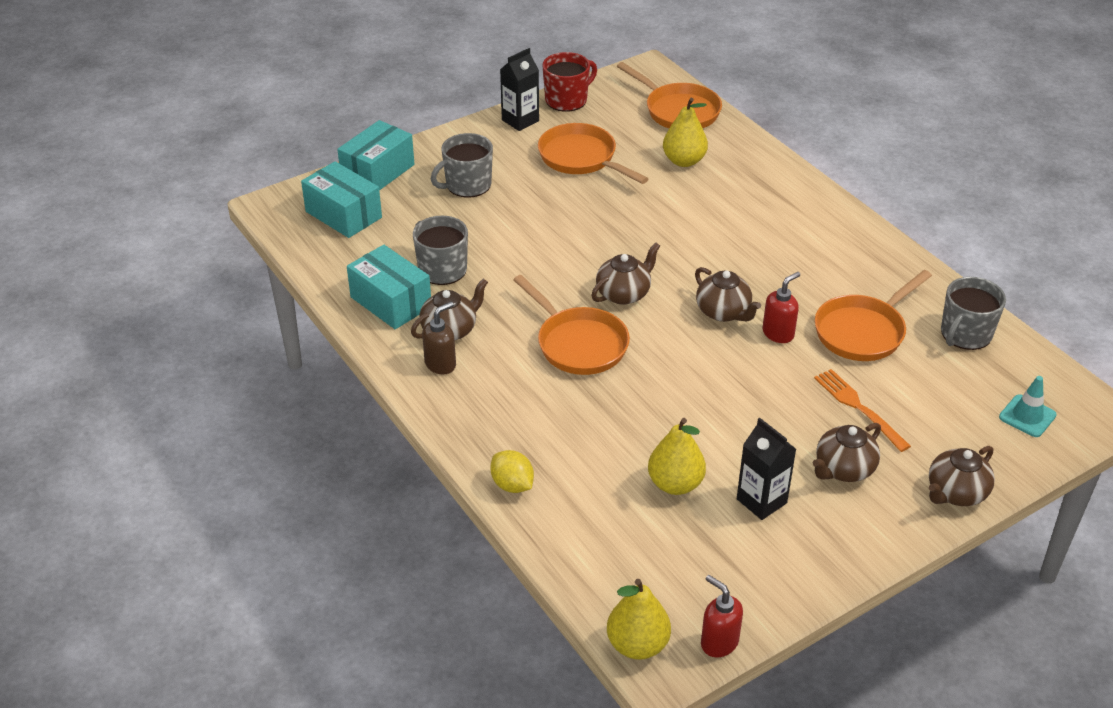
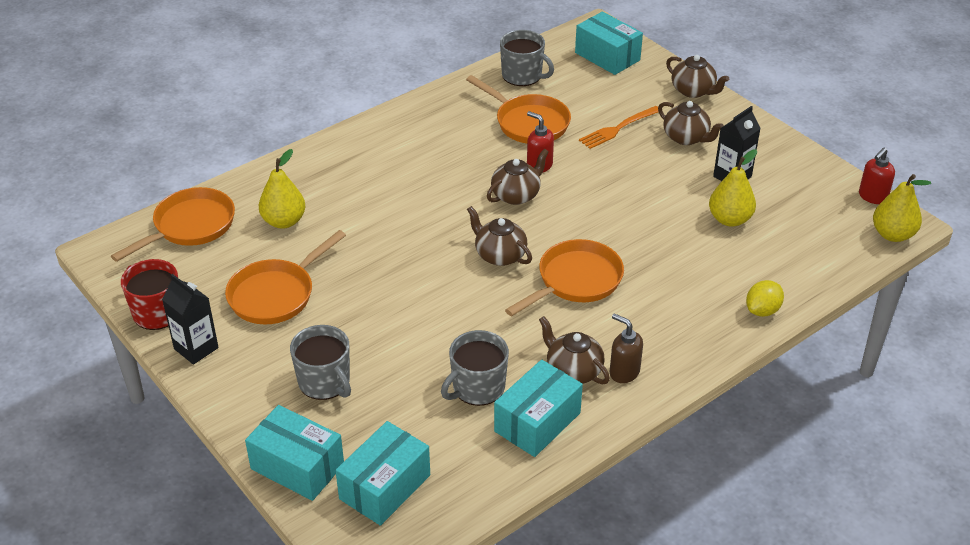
camera: 95 degrees left, 0 degrees up
turquoise traffic cone [999,376,1057,437] -> turquoise box [575,12,643,75]

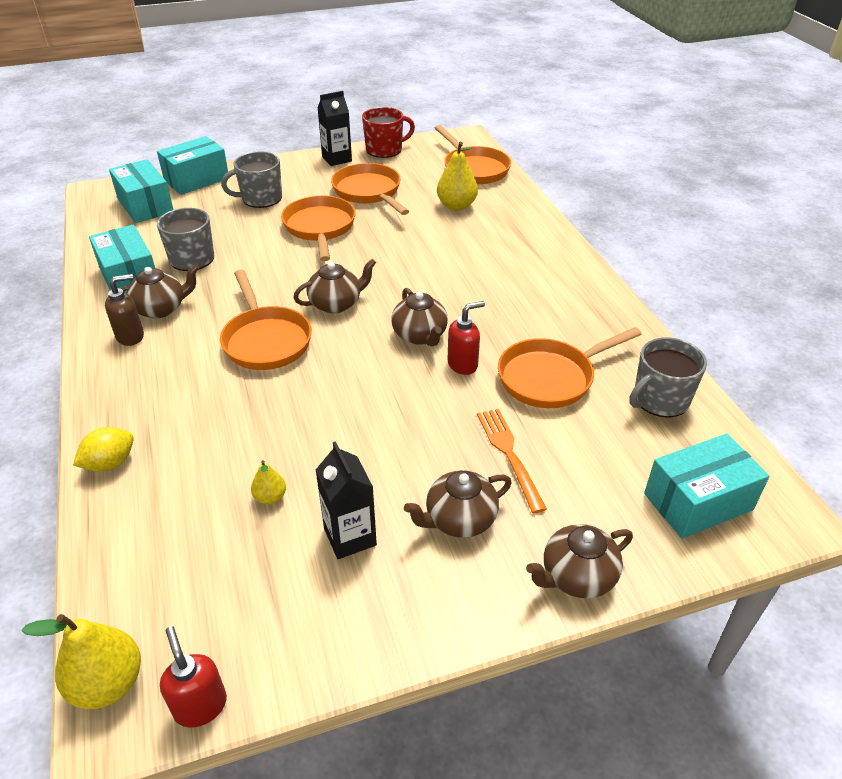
camera: 110 degrees right, 0 degrees up
yellow pear [709,149,757,227] -> yellow pear [251,460,286,505], size x0.54
yellow lemon [746,280,784,317] -> yellow lemon turned 75 degrees clockwise [73,427,134,472]
none -> orange pan [281,195,356,261]

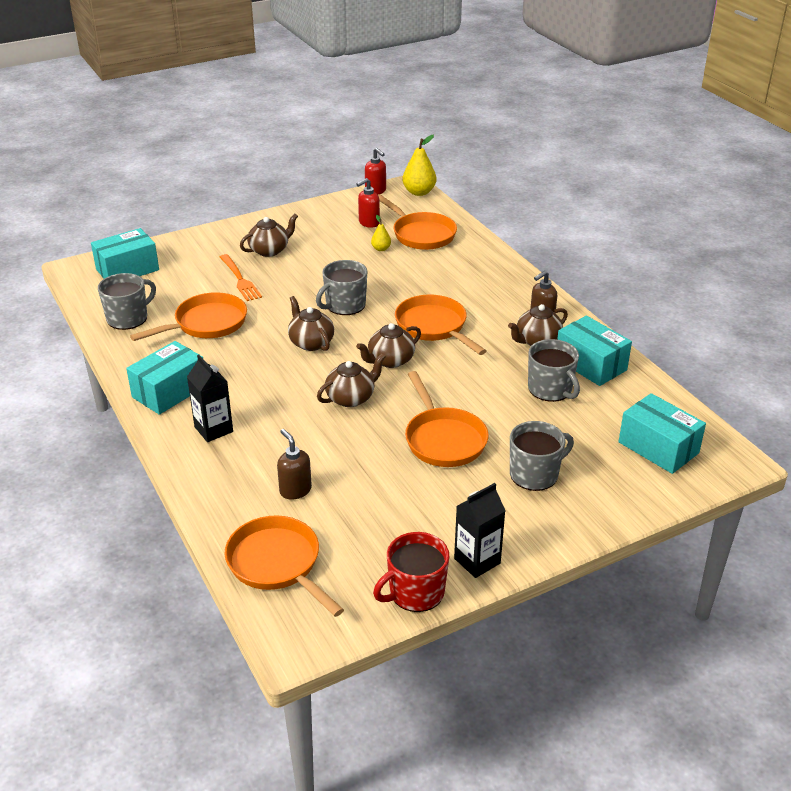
camera: 170 degrees right, 5 degrees down
yellow lemon [73,427,134,472] -> none
turquoise box [157,136,228,195] -> turquoise box moved to [126,341,203,415]
black carton [316,441,377,559] -> black carton moved to [187,355,233,442]
orange pan [331,163,409,215] -> orange pan moved to [378,194,457,250]
yellow pear [437,142,478,211] -> brown soap dispenser [277,429,312,500]
red soap dispenser [448,301,485,375] -> red soap dispenser moved to [357,178,380,228]
brown teapot [526,524,633,598] -> brown teapot moved to [317,353,385,407]
none -> grey mug [316,260,367,315]

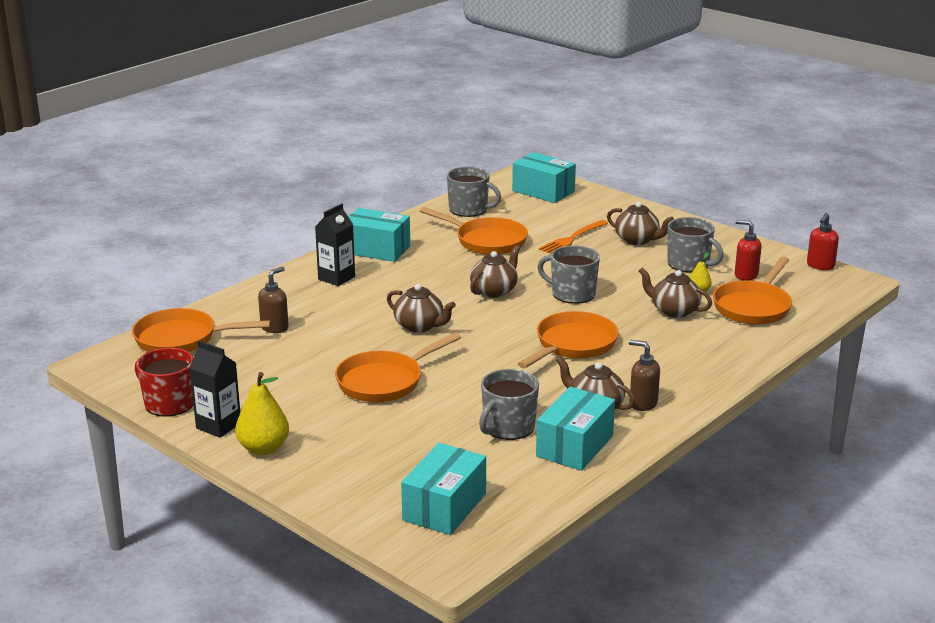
camera: 70 degrees right, 10 degrees down
orange pan [225,516,344,617] -> orange pan turned 120 degrees counterclockwise [132,308,271,352]
brown teapot [356,323,421,368] -> brown teapot moved to [639,268,712,318]
yellow pear [402,135,437,196] -> yellow pear moved to [235,372,289,455]
grey mug [510,421,574,491] -> grey mug moved to [667,217,724,273]

